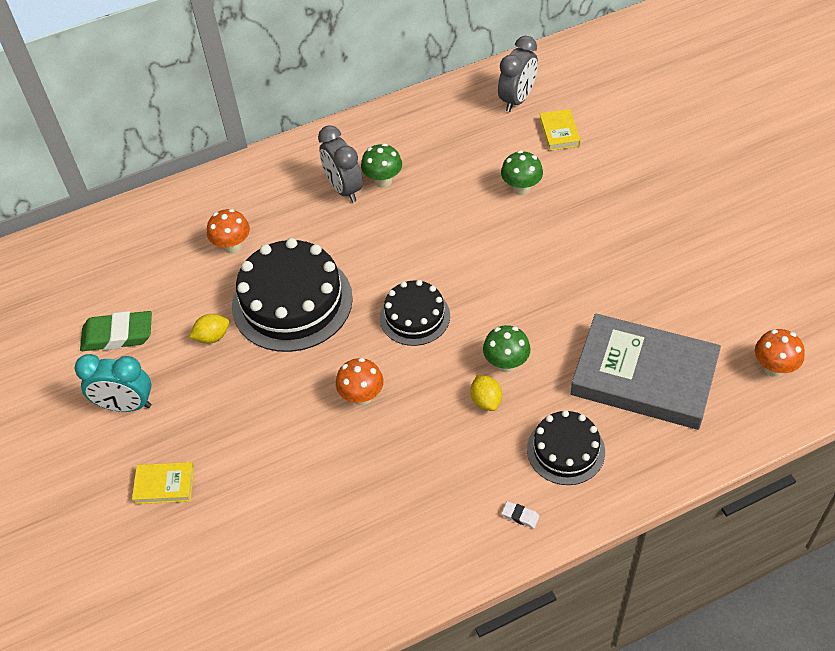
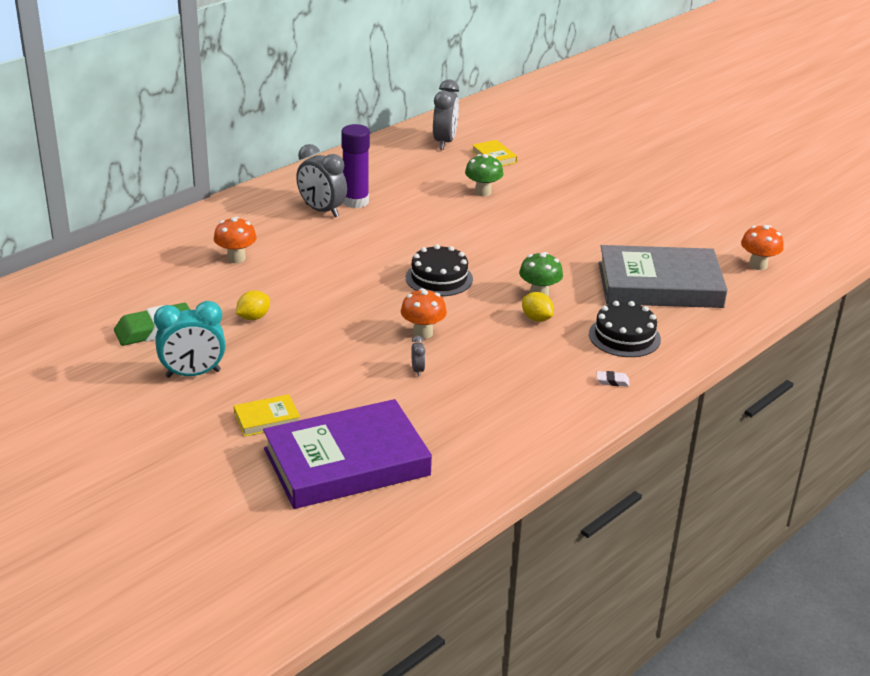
camera: 25 degrees left, 20 degrees down
black cake [232,238,353,352] -> none
green mushroom [361,143,402,188] -> purple glue stick [341,124,370,208]
none -> purple book [263,399,432,509]
none -> grey clock [411,336,425,377]

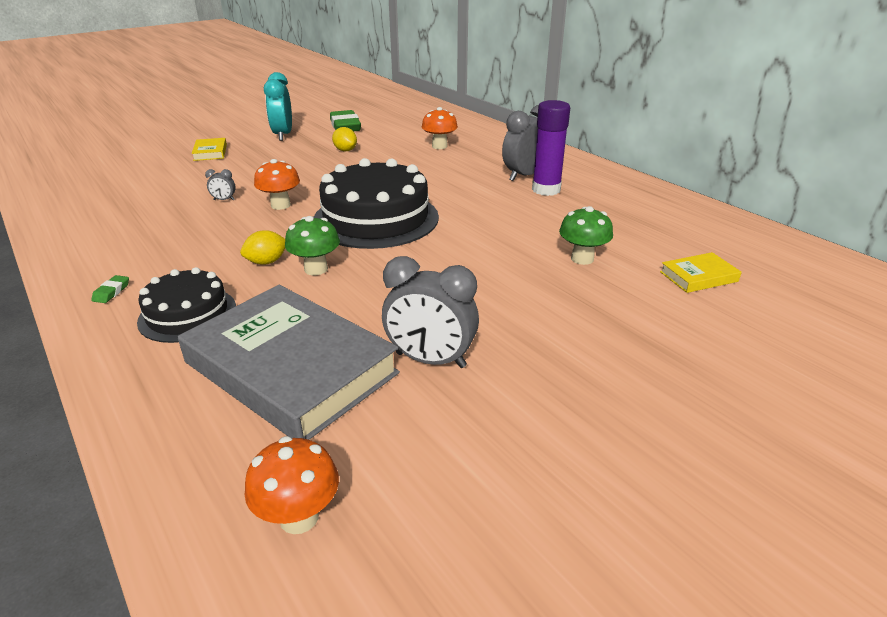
camera: 100 degrees right, 0 degrees up
purple book [263,399,432,509] -> none
black cake [406,244,473,296] -> black cake [313,158,439,249], size x1.74
grey clock [433,80,459,150] -> grey clock moved to [382,256,479,368]
white eraser [597,371,630,386] -> green eraser [91,275,129,303]
grey book [599,245,728,308] -> grey book turned 60 degrees counterclockwise [178,285,400,440]

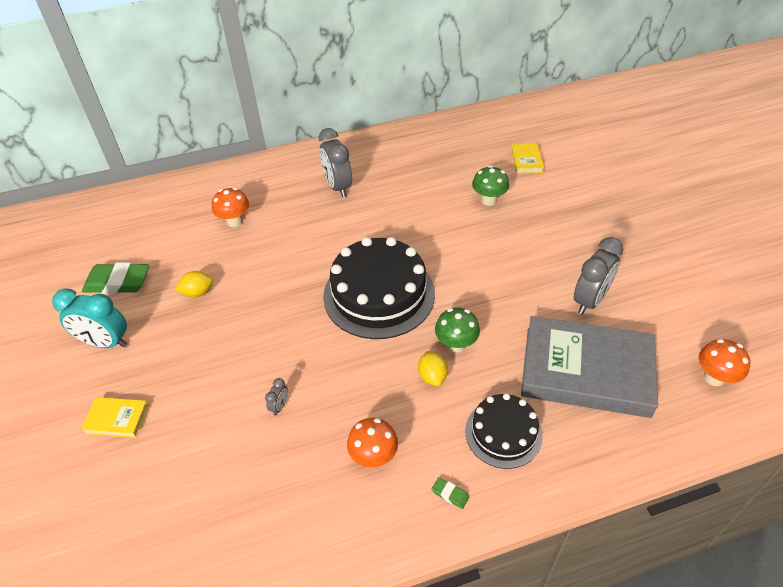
camera: 70 degrees left, 15 degrees up
grey book [178,285,400,440] -> grey book turned 45 degrees clockwise [521,316,658,418]
orange mushroom [254,159,300,210] -> orange mushroom moved to [347,418,398,468]
purple glue stick [532,100,570,196] -> none

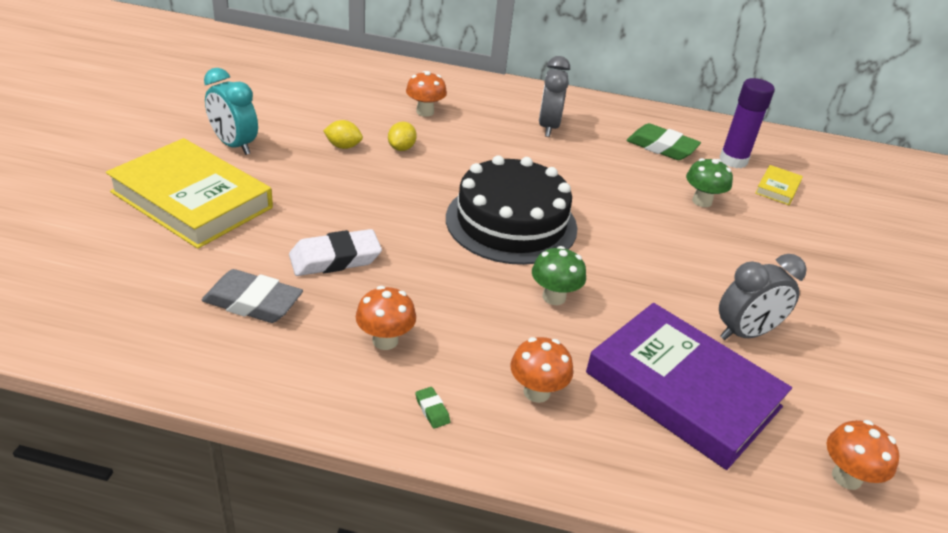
camera: 25 degrees right, 10 degrees down
yellow book [81,397,149,438] -> yellow book [106,138,273,249], size x2.37
green eraser [82,262,149,294] -> green eraser moved to [627,123,701,160]
grey clock [265,378,288,416] -> white eraser [289,229,382,276]
yellow lemon [418,351,448,386] -> yellow lemon moved to [388,122,417,151]
black cake [465,393,543,469] -> orange mushroom [510,337,573,403]
grey book [521,316,658,418] -> purple book [586,303,792,470]
none -> grey eraser [202,269,303,323]
none -> purple glue stick [720,78,775,168]

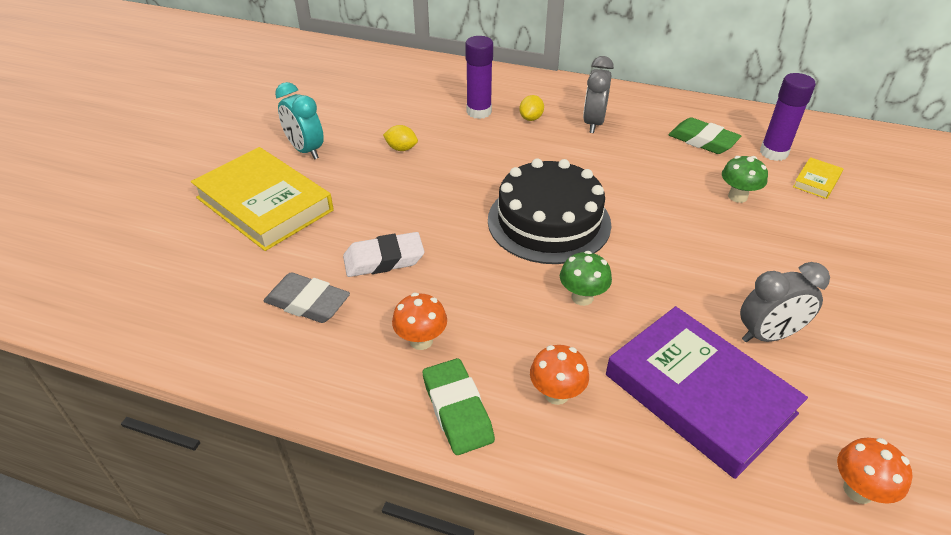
camera: 10 degrees right, 5 degrees up
yellow lemon [388,122,417,151] -> yellow lemon moved to [519,95,544,121]
orange mushroom [406,71,447,117] -> purple glue stick [465,36,493,119]
green eraser [415,387,450,429] -> green eraser [423,358,495,455], size x2.37

